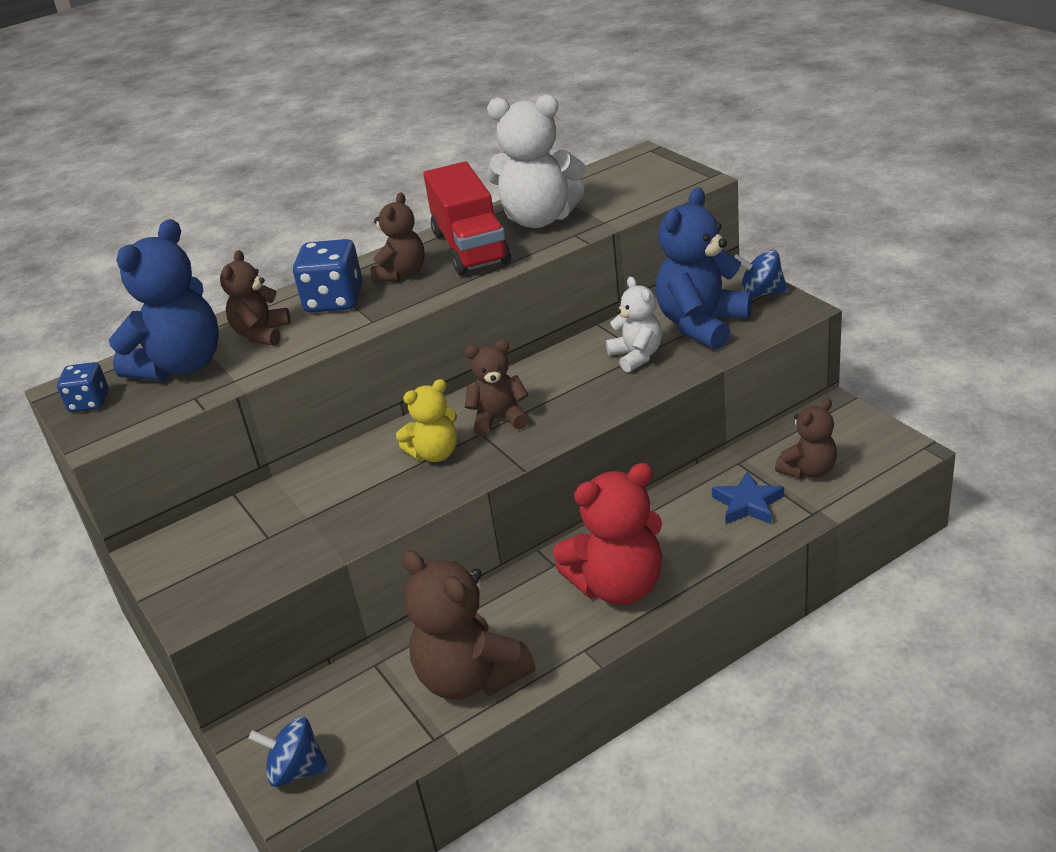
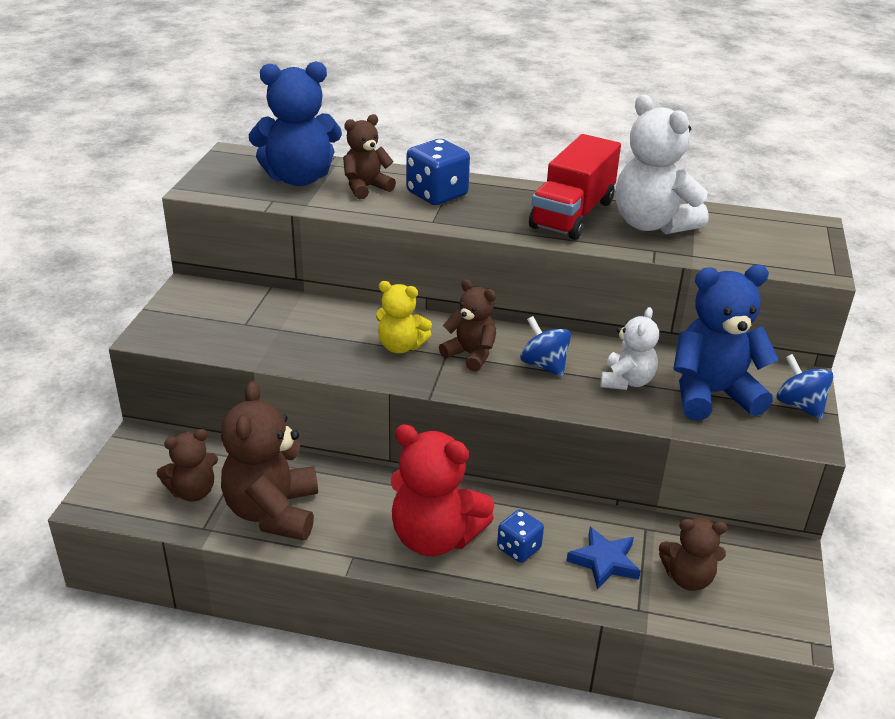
camera: 40 degrees right, 0 degrees up
blue dice [57,362,109,412] -> blue dice moved to [497,509,544,563]
blue spinning top [248,717,329,787] -> blue spinning top moved to [520,316,571,377]
brown teddy bear [371,192,425,283] -> brown teddy bear moved to [157,429,218,502]

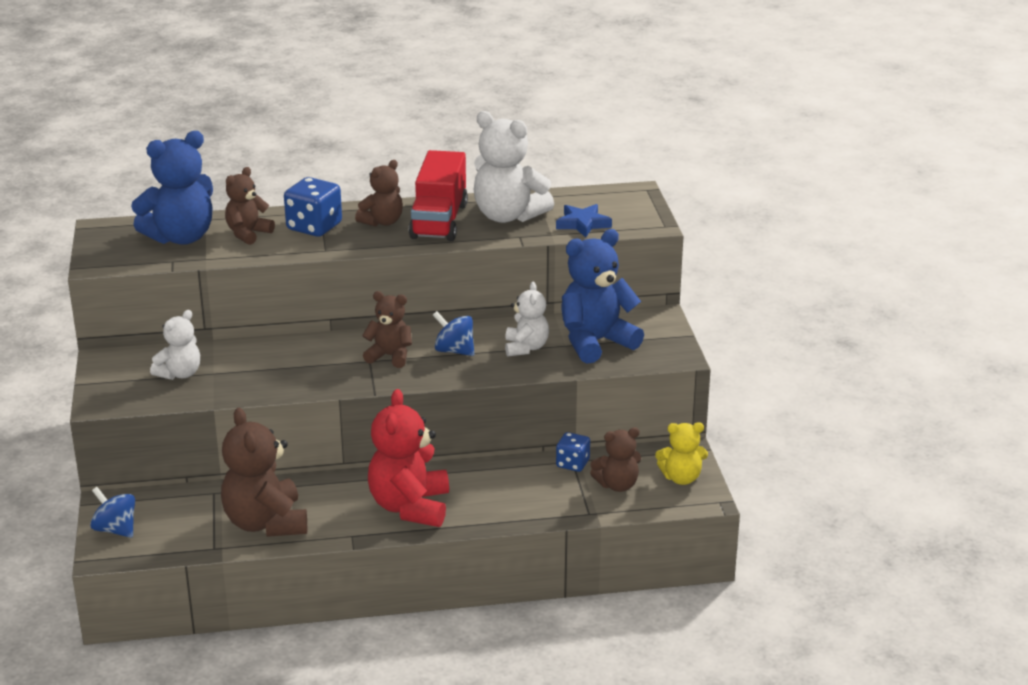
camera: 20 degrees left, 5 degrees down
brown teddy bear [157,429,218,502] -> brown teddy bear moved to [355,160,403,227]
yellow teddy bear [376,281,432,354] -> yellow teddy bear moved to [655,422,708,485]
red teddy bear [390,424,494,556] -> red teddy bear turned 90 degrees clockwise [368,389,449,527]
blue dice [497,509,544,563] -> blue dice moved to [556,432,590,472]
blue star [566,527,641,590] -> blue star moved to [556,204,612,238]
blue spinning top [776,354,833,419] -> blue spinning top moved to [90,487,135,538]
none -> white teddy bear [150,310,200,380]

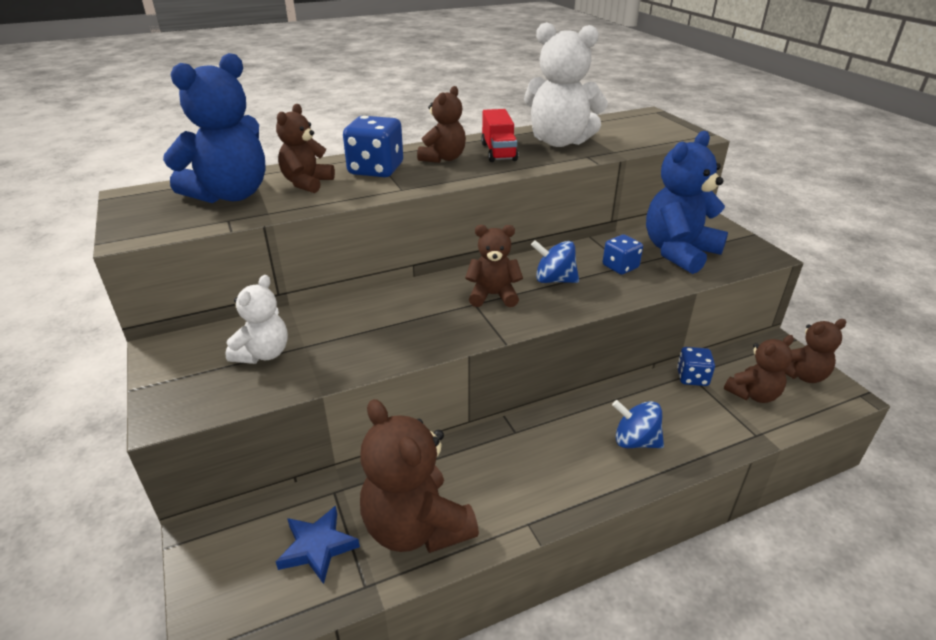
camera: 15 degrees left, 5 degrees up
blue spinning top [90,487,135,538] -> blue spinning top moved to [612,400,664,448]
red teddy bear [368,389,449,527] -> none
red truck [409,150,468,241] -> red truck [481,109,518,162], size x0.61
white teddy bear [505,282,549,357] -> blue dice [603,234,643,275]
blue star [556,204,612,238] -> blue star moved to [276,506,360,584]
yellow teddy bear [655,422,708,485] -> brown teddy bear [784,319,846,383]

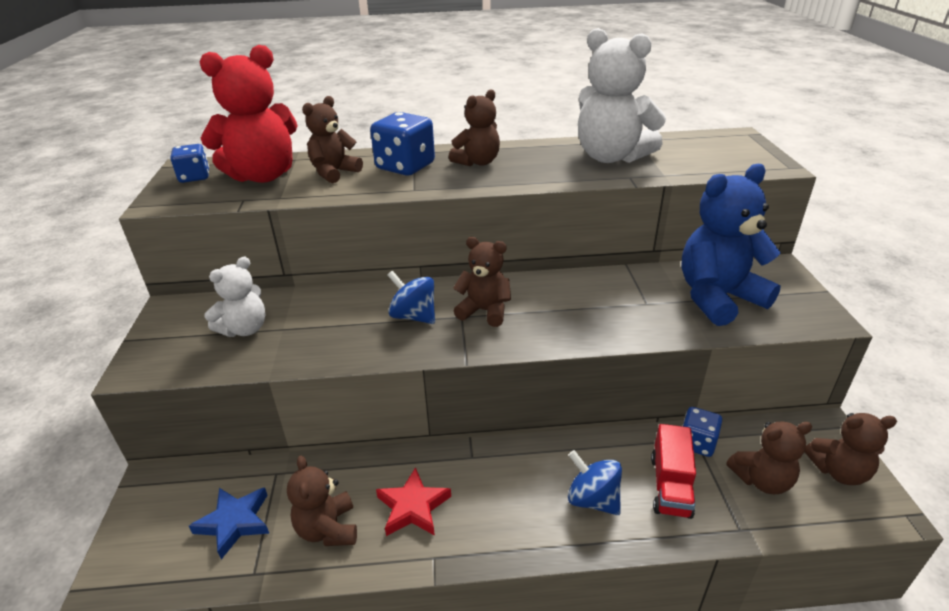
camera: 20 degrees right, 0 degrees up
blue teddy bear [163,53,266,203] -> red teddy bear [200,45,298,183]
brown teddy bear [360,399,479,553] -> brown teddy bear [287,456,357,546], size x0.58
red truck [481,109,518,162] -> red truck moved to [651,424,696,519]
blue spinning top [531,240,579,283] -> blue spinning top moved to [388,271,435,324]
blue dice [603,234,643,275] -> blue dice moved to [170,144,209,183]
none -> red star [376,467,451,536]

